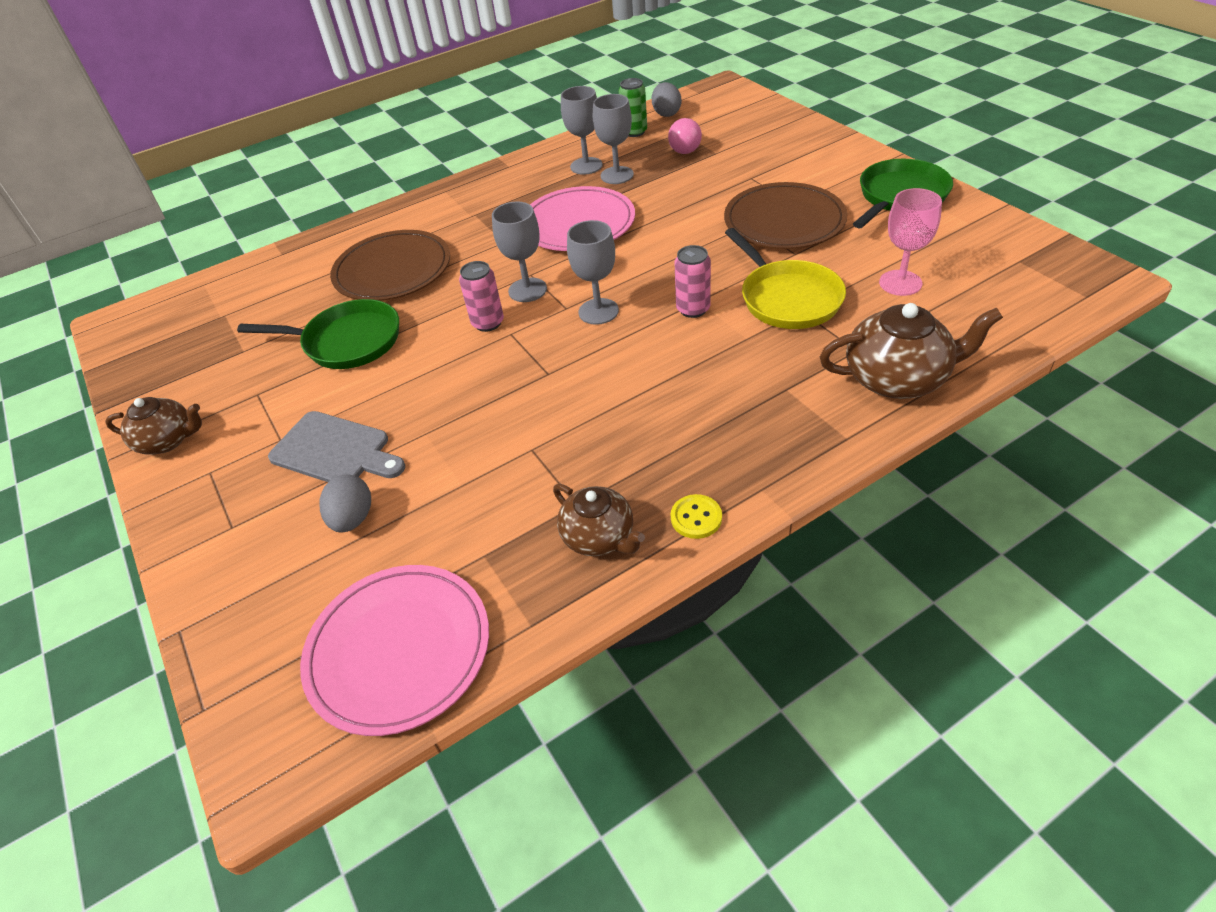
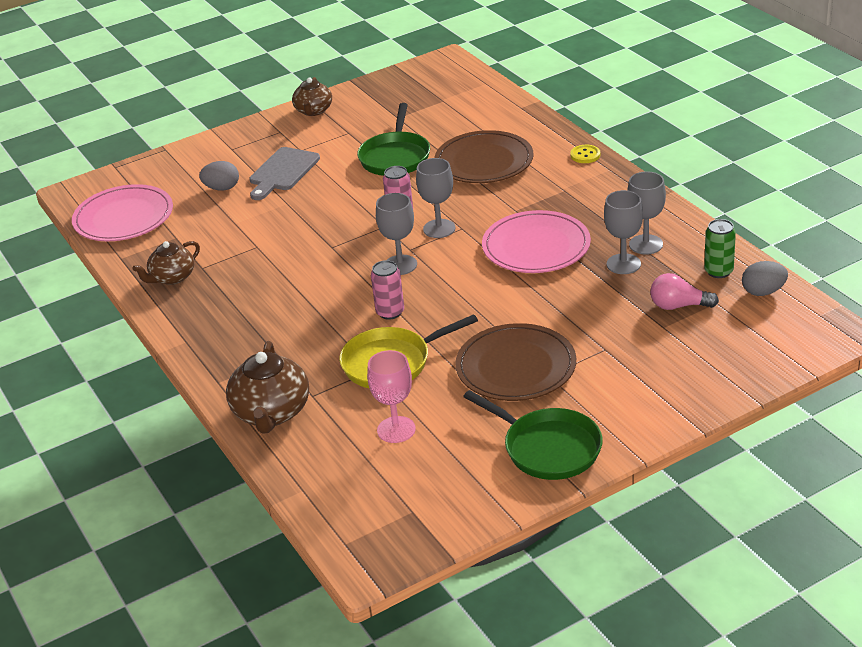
camera: 90 degrees right, 10 degrees down
yellow button [671,494,722,539] -> yellow button moved to [570,145,600,163]

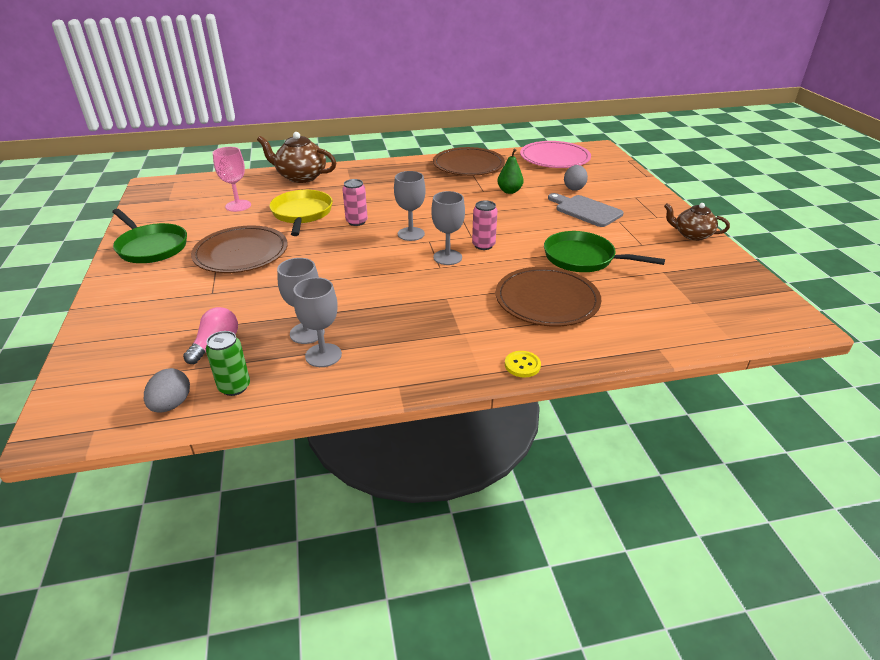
camera: 105 degrees right, 0 degrees up
brown teapot [132,241,200,285] -> brown plate [433,147,505,176]
green pan [463,390,603,480] -> green pan turned 105 degrees counterclockwise [112,209,187,263]
pink plate [482,210,591,273] -> none
none -> green pear [497,149,524,194]

